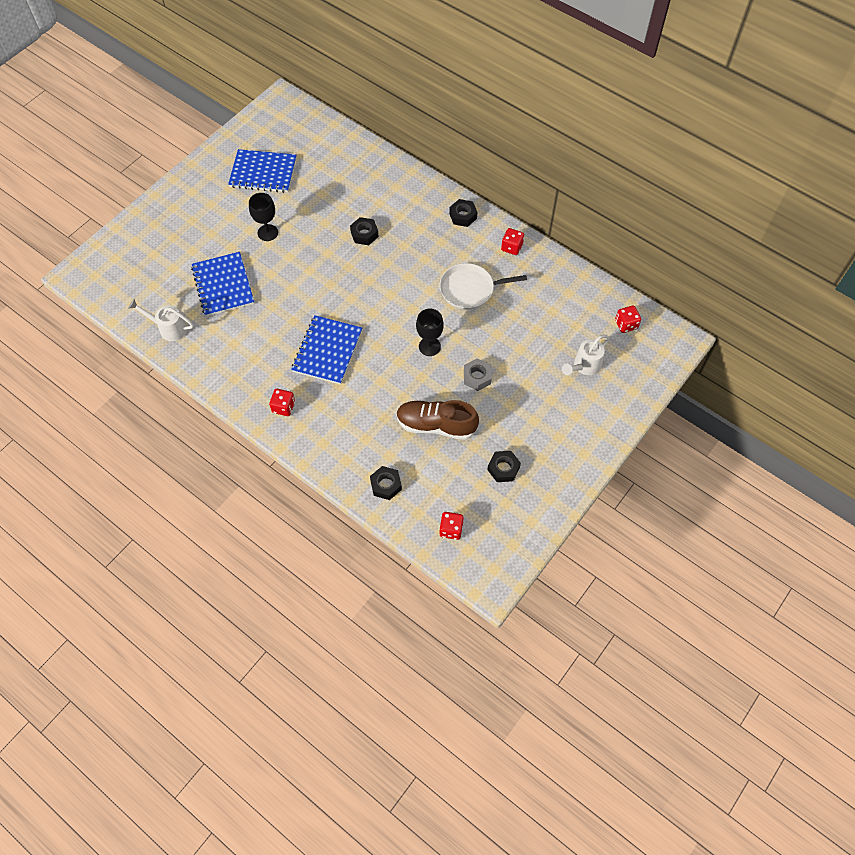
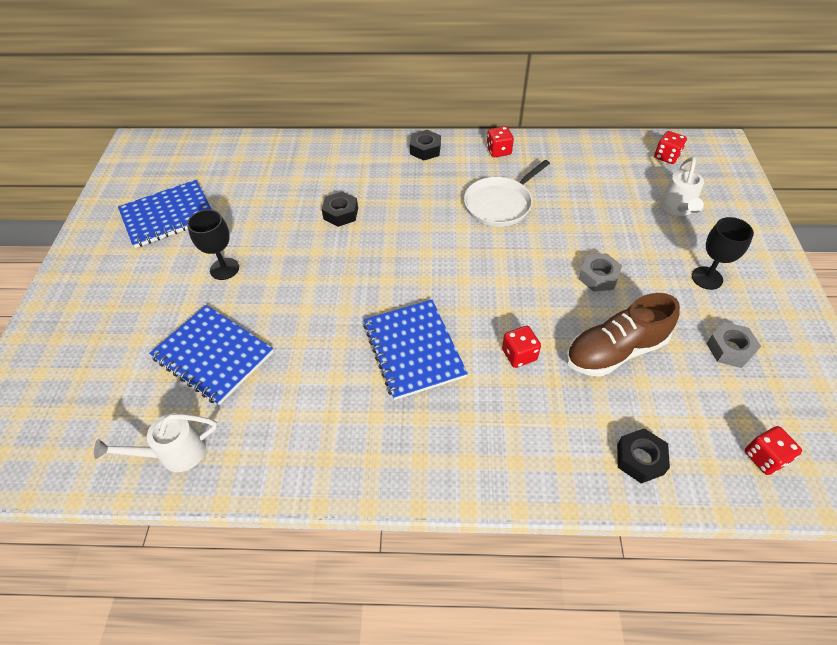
camera: 35 degrees left, 10 degrees down
red dice [269,389,295,416] -> red dice moved to [502,326,541,368]
black goblet [416,309,444,356] -> black goblet moved to [692,217,754,290]
black nut [487,451,521,482] -> grey nut [706,322,761,368]

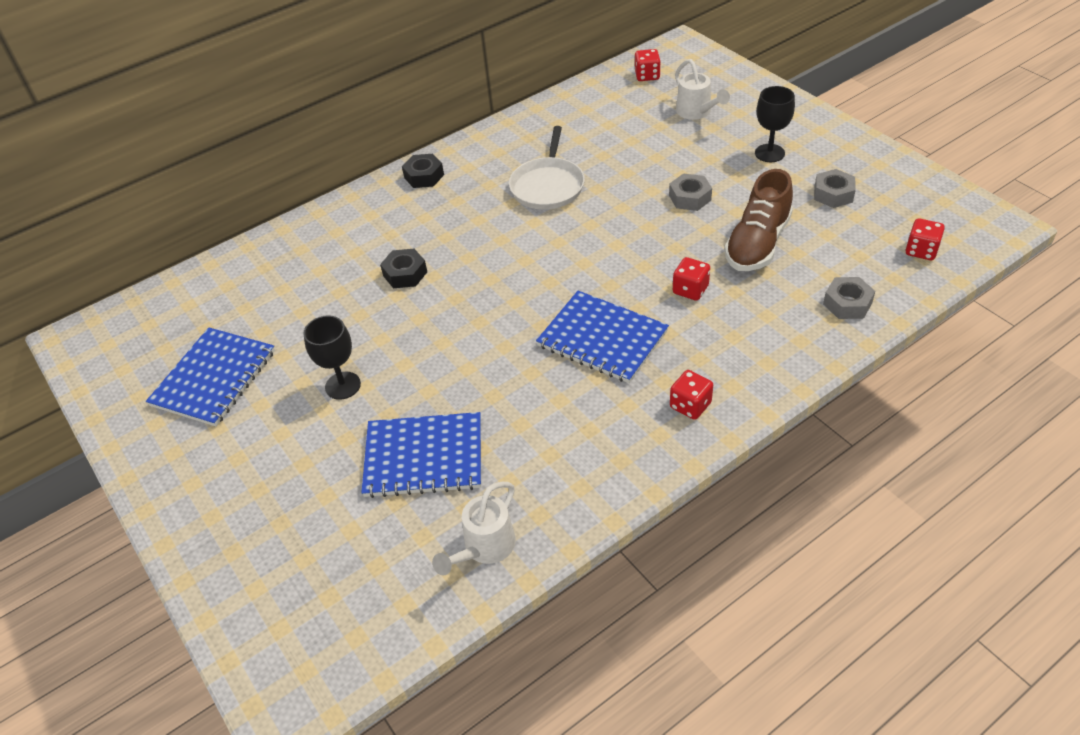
camera: 35 degrees left, 5 degrees down
red dice [487,126,514,157] -> red dice moved to [670,370,713,420]
black nut [617,428,670,484] -> grey nut [823,277,875,319]

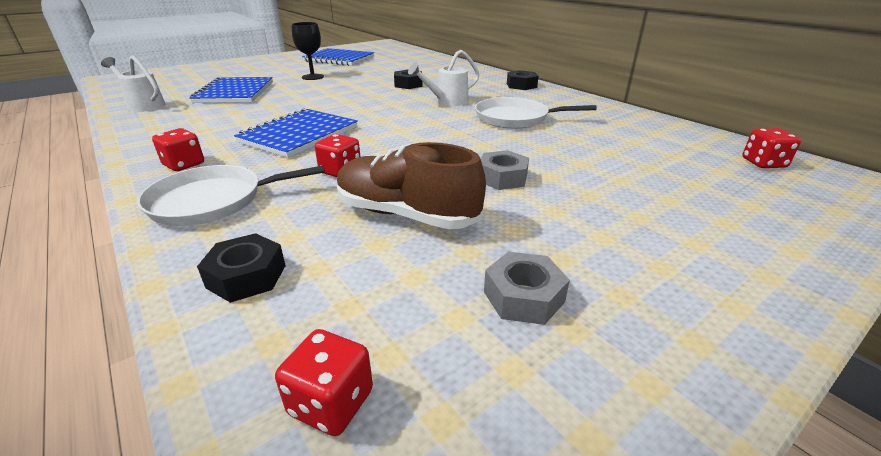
camera: 85 degrees right, 15 degrees down
white watering can [675,59,730,120] -> white watering can moved to [408,50,480,106]
black goblet [755,86,795,162] -> none
grey nut [823,277,875,319] -> black nut [197,233,286,303]
none -> white pan [137,165,325,226]

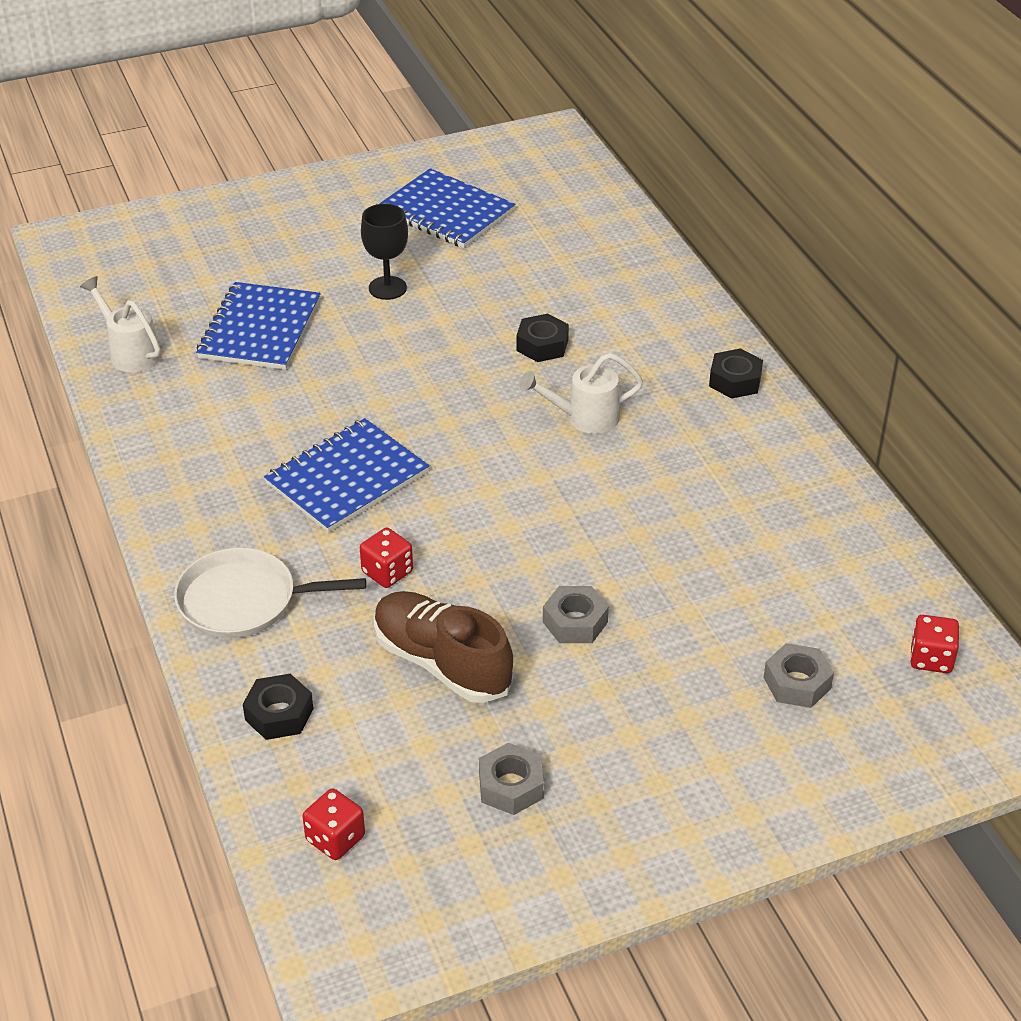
camera: 15 degrees right, 10 degrees up
red dice [152,128,204,171] -> none
white pan [475,97,597,129] -> none
none -> grey nut [763,643,834,708]

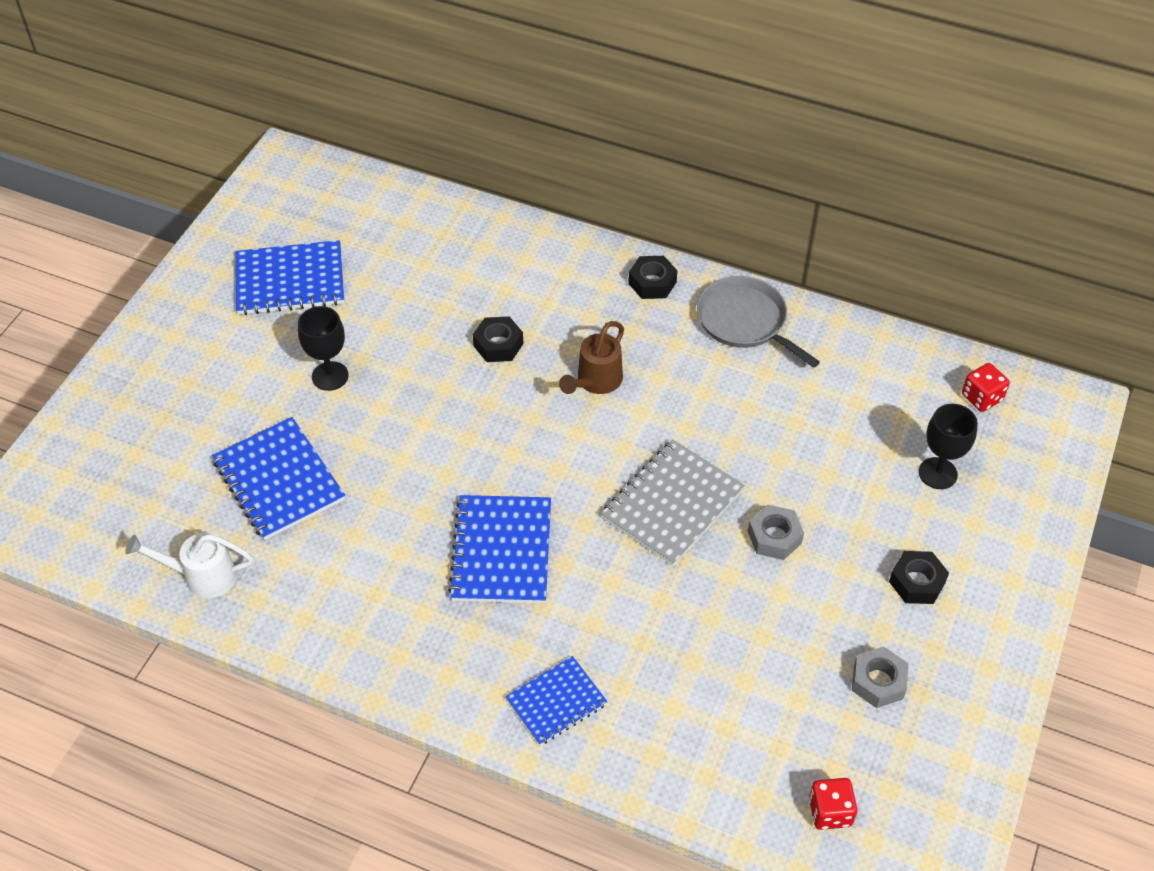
camera: 45 degrees left, 10 degrees up
white pan [174,548,366,638] -> blue notebook [505,656,608,745]
black nut [243,674,313,740] -> black nut moved to [889,551,949,604]
red dice [360,528,413,588] -> none
brown shoe [374,591,513,703] -> none
white watering can [519,353,643,434] -> brown watering can [559,321,624,394]
grey nut [763,643,834,708] -> black goblet [919,404,978,489]
none -> grey notebook [601,440,745,566]
none -> grey pan [697,276,820,368]

